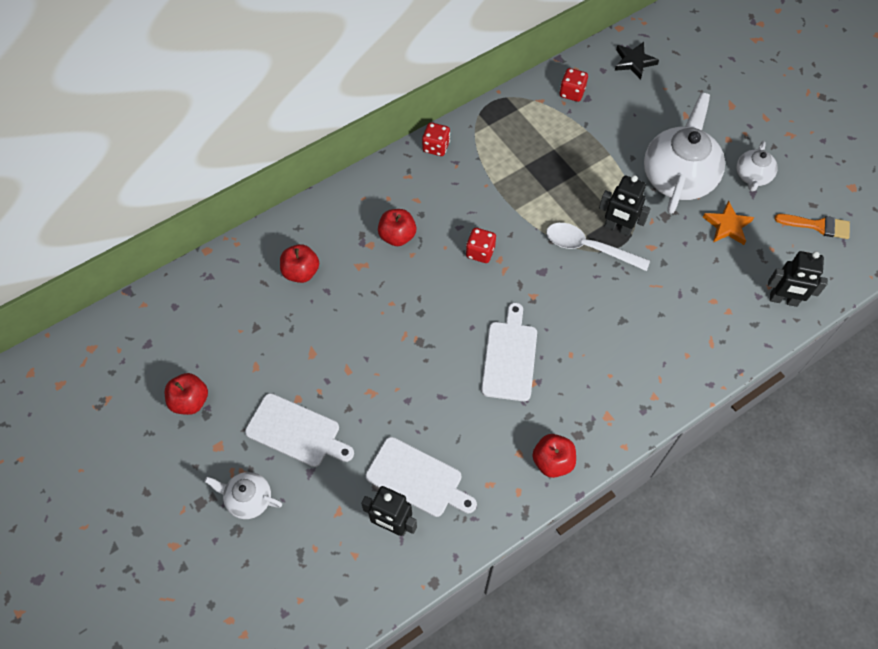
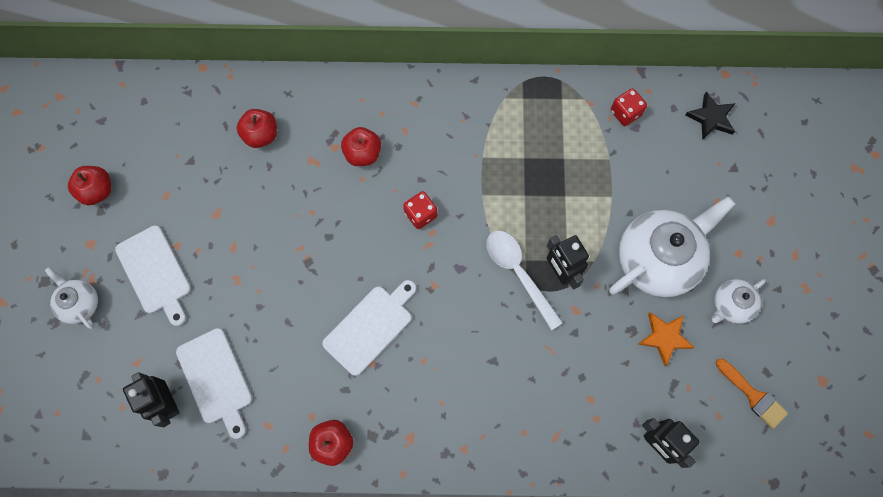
camera: 35 degrees right, 10 degrees up
red dice [422,122,450,156] -> none

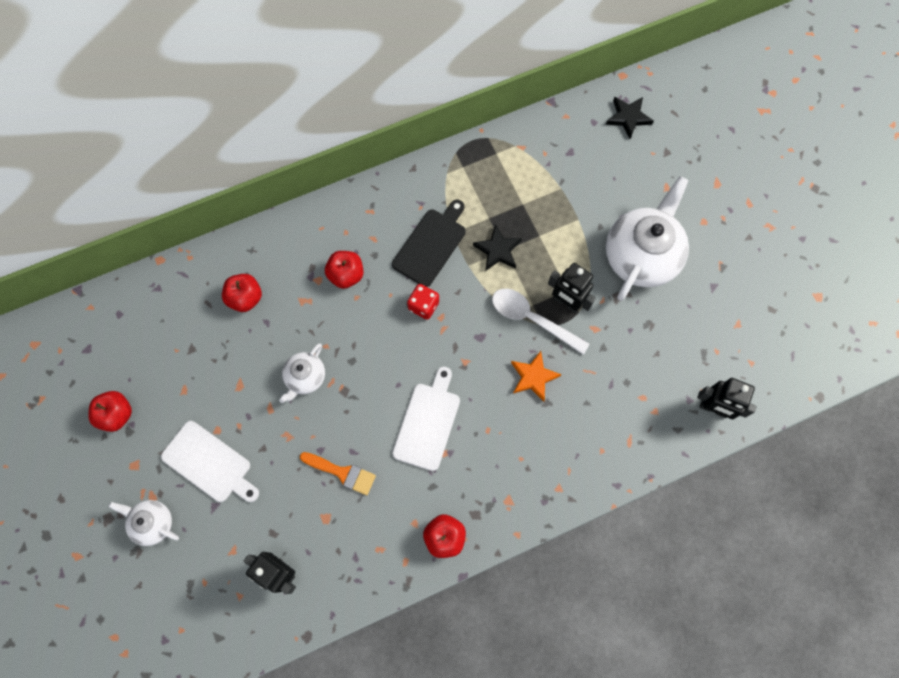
camera: 25 degrees left, 0 degrees up
white cutting board [176,328,252,439] -> none
red dice [611,88,647,126] -> none
orange star [638,312,695,366] -> orange star moved to [511,351,562,402]
white teapot [711,279,766,324] -> white teapot moved to [279,344,325,403]
orange brush [716,358,788,429] -> orange brush moved to [300,452,376,495]
none -> black cutting board [392,200,466,287]
none -> black star [473,224,522,271]

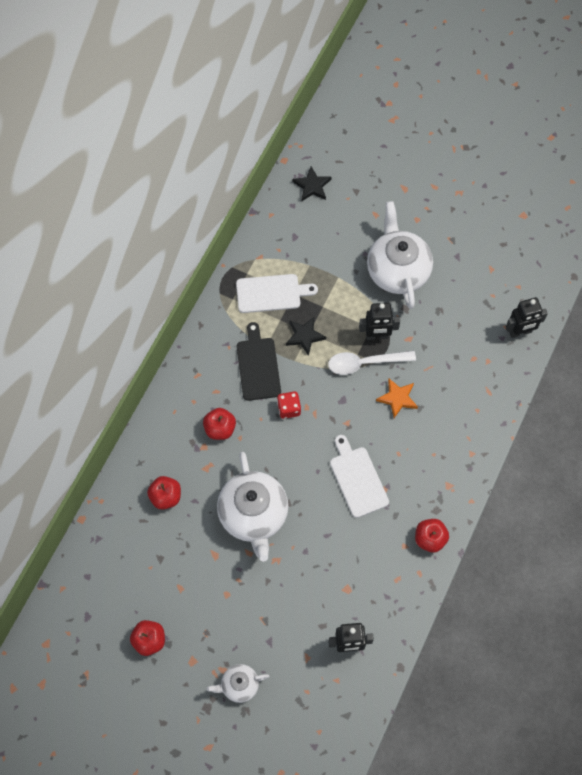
camera: 40 degrees left, 5 degrees down
white cutting board [161,421,259,502] -> white cutting board moved to [236,274,318,313]
white teapot [279,344,325,403] -> white teapot [217,452,288,562], size x1.98
orange brush [300,452,376,495] -> none

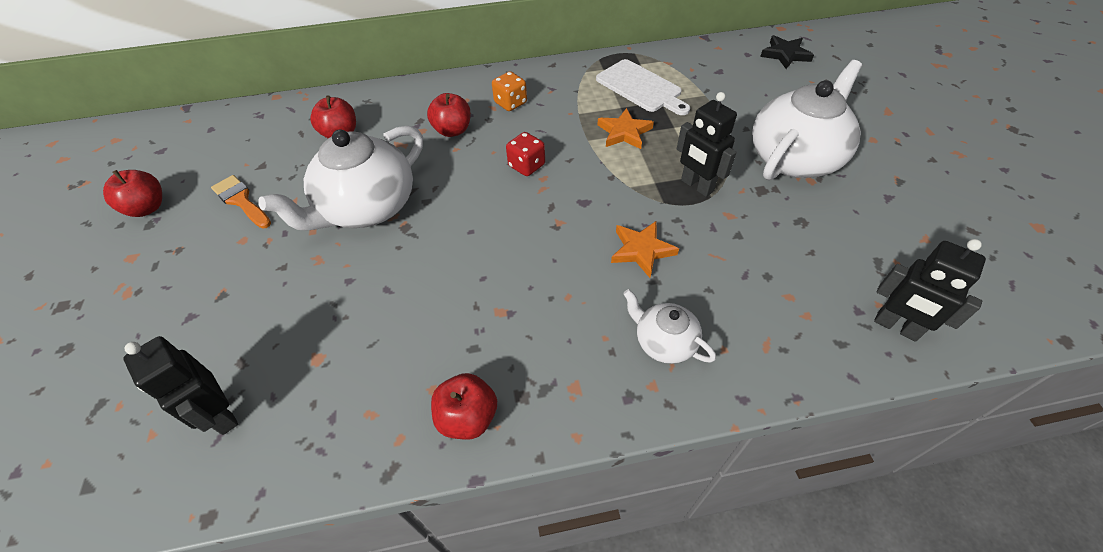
camera: 55 degrees right, 15 degrees down
white teapot [207,664,269,703] -> white teapot moved to [623,289,716,364]
black cutting board [237,322,281,401] -> none
black star [286,317,326,356] -> orange star [598,108,654,149]
white spoon [328,351,416,375] -> none
white cutting board [330,435,389,518] -> none
none -> orange brush [211,175,271,229]
none -> orange dice [492,71,527,111]

